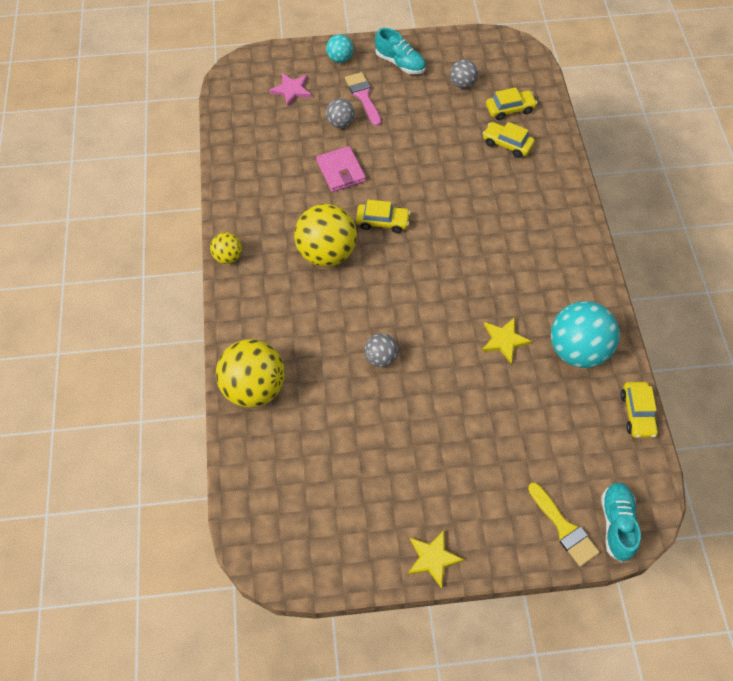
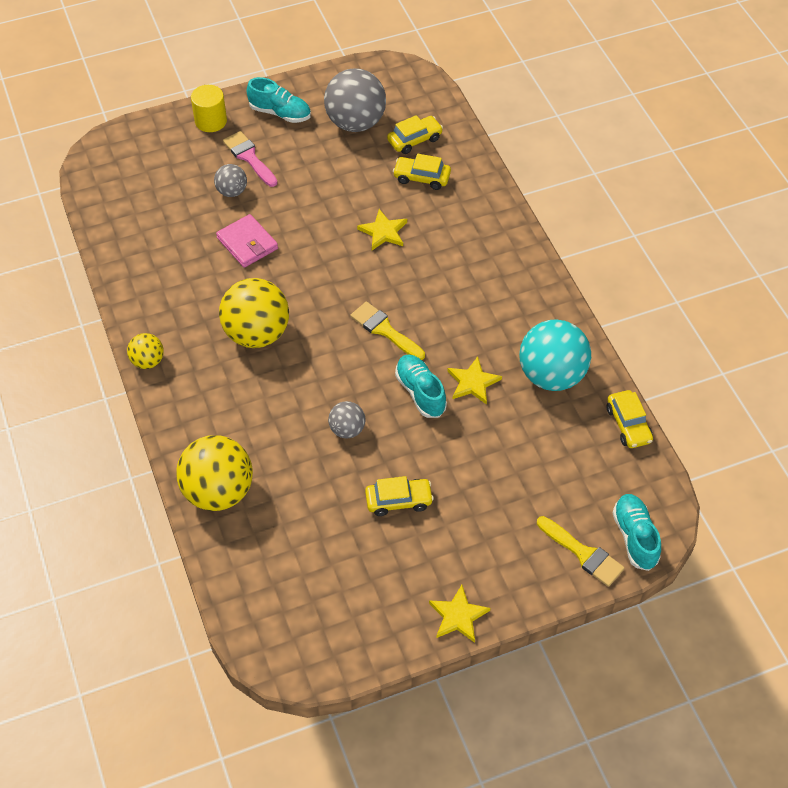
camera: 15 degrees left, 5 degrees down
pink star [269,73,312,106] -> none
turquoise ball [326,34,353,63] -> yellow cylinder [191,85,227,132]
yellow car [356,200,410,233] -> yellow car moved to [365,476,434,516]
grey ball [450,59,478,89] -> grey ball [324,68,386,132], size x1.96
none -> yellow brush [351,302,425,360]
none -> yellow star [357,209,407,250]
none -> turquoise shoe [395,354,447,418]

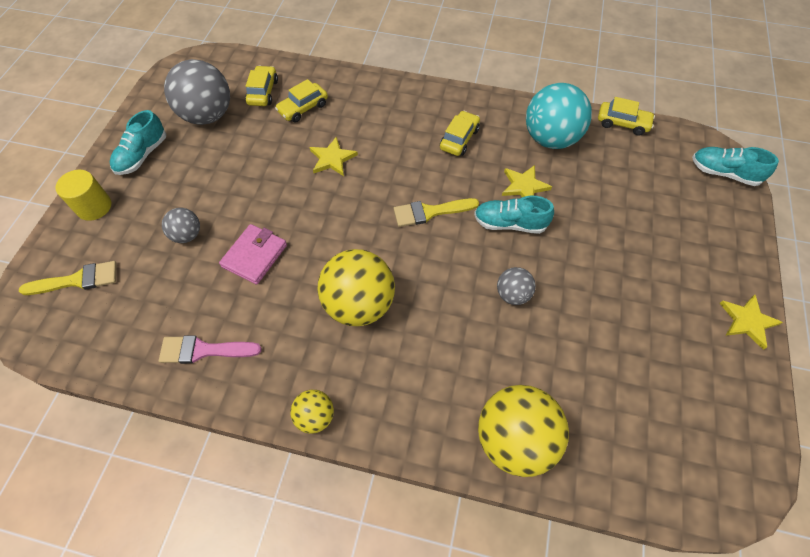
camera: 55 degrees left, 5 degrees up
pink wallet [216,214,278,268] -> pink wallet turned 60 degrees counterclockwise [219,224,287,285]
pink brush [223,131,277,187] -> pink brush moved to [159,335,262,364]
turquoise shoe [246,77,311,123] -> turquoise shoe turned 150 degrees clockwise [110,110,166,175]
yellow car [365,476,434,516] -> yellow car moved to [440,111,480,156]
yellow brush [537,516,625,587] -> yellow brush moved to [19,261,117,295]

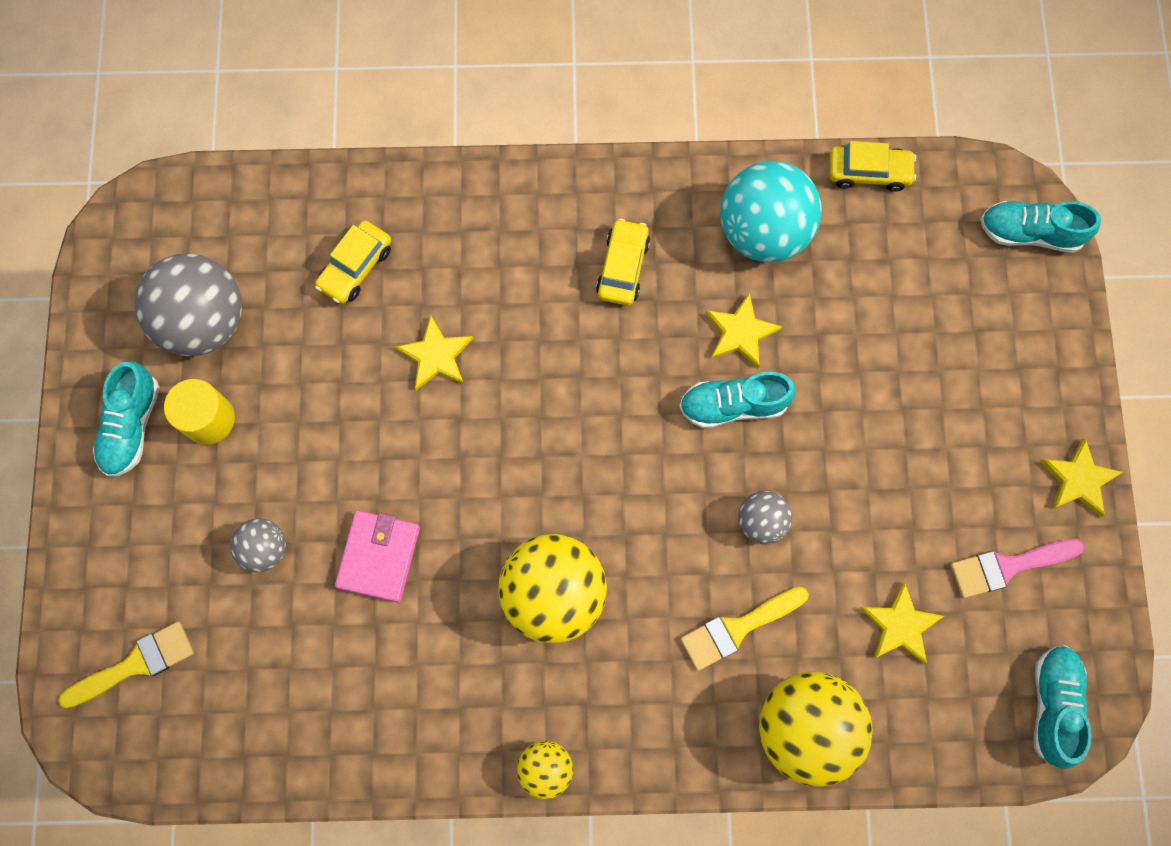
camera: 15 degrees left, 15 degrees up
yellow cylinder [55,170,111,221] -> yellow cylinder moved to [164,379,235,445]
pink brush [159,335,262,364] -> pink brush moved to [950,539,1084,598]
yellow car [245,65,278,106] -> none
yellow brush [394,198,479,227] -> yellow brush moved to [680,587,809,671]
none -> yellow star [861,582,944,664]
none -> turquoise shoe [1034,645,1092,769]

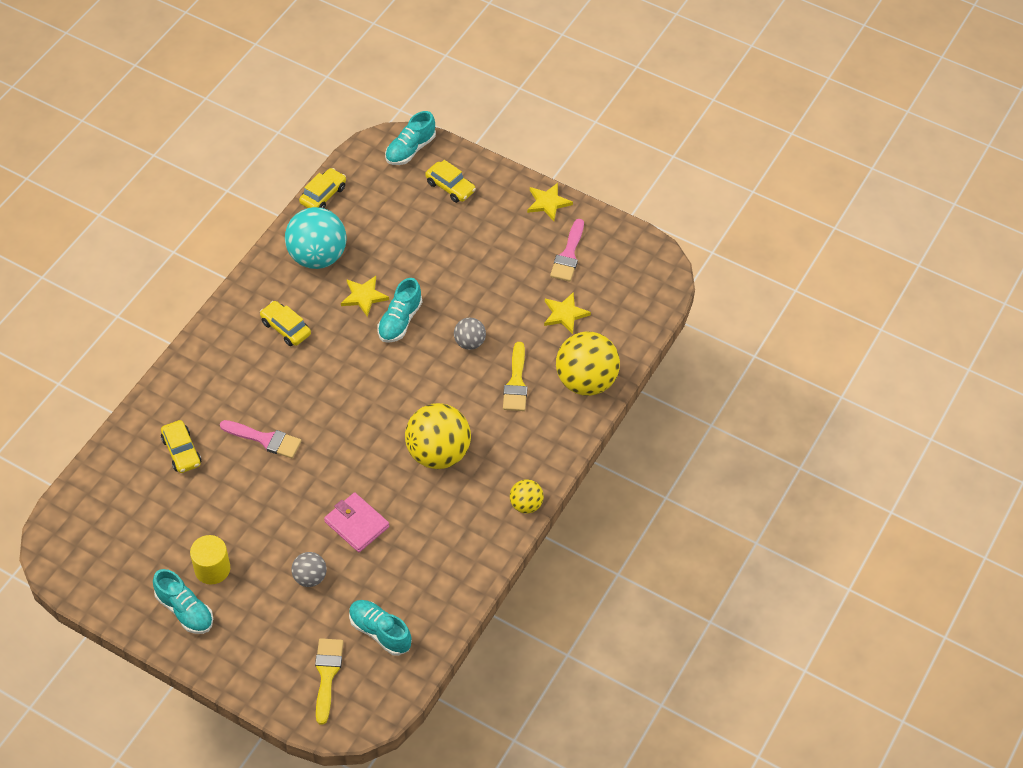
camera: 60 degrees left, 20 degrees down
grey ball [134,253,242,356] -> none
yellow star [395,315,473,390] -> pink brush [220,420,302,458]
turquoise shoe [1034,645,1092,769] -> turquoise shoe moved to [349,600,412,656]
none -> yellow car [425,160,476,203]

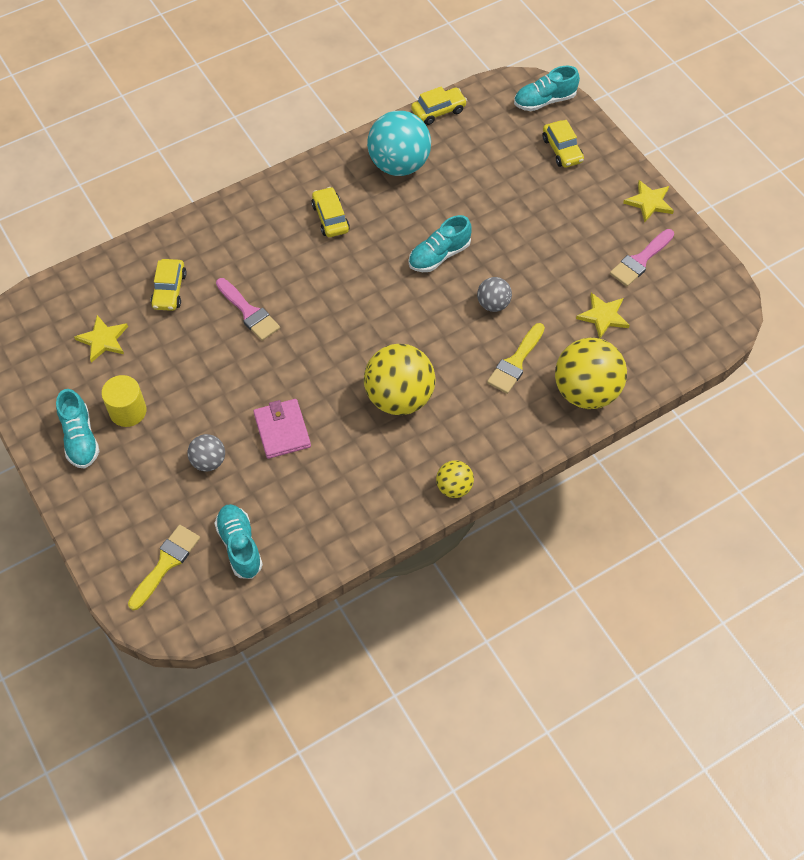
camera: 30 degrees right, 5 degrees up
yellow star [341,276,389,317] -> yellow star moved to [74,315,128,363]

